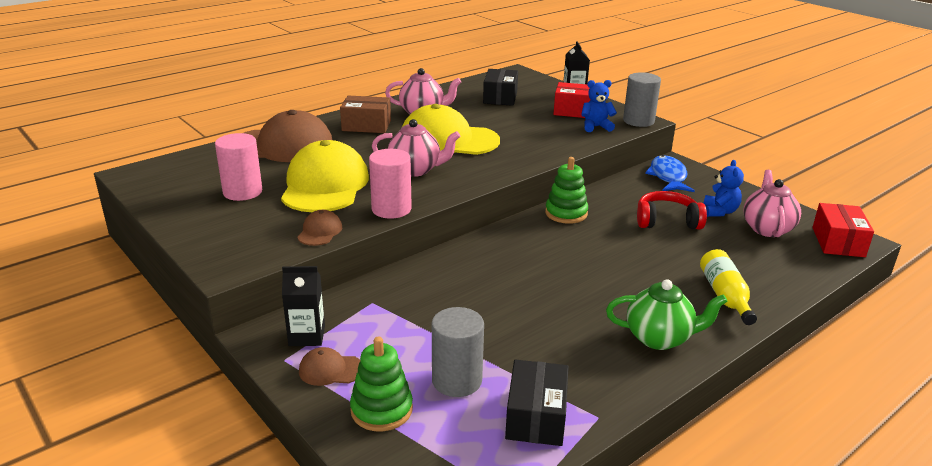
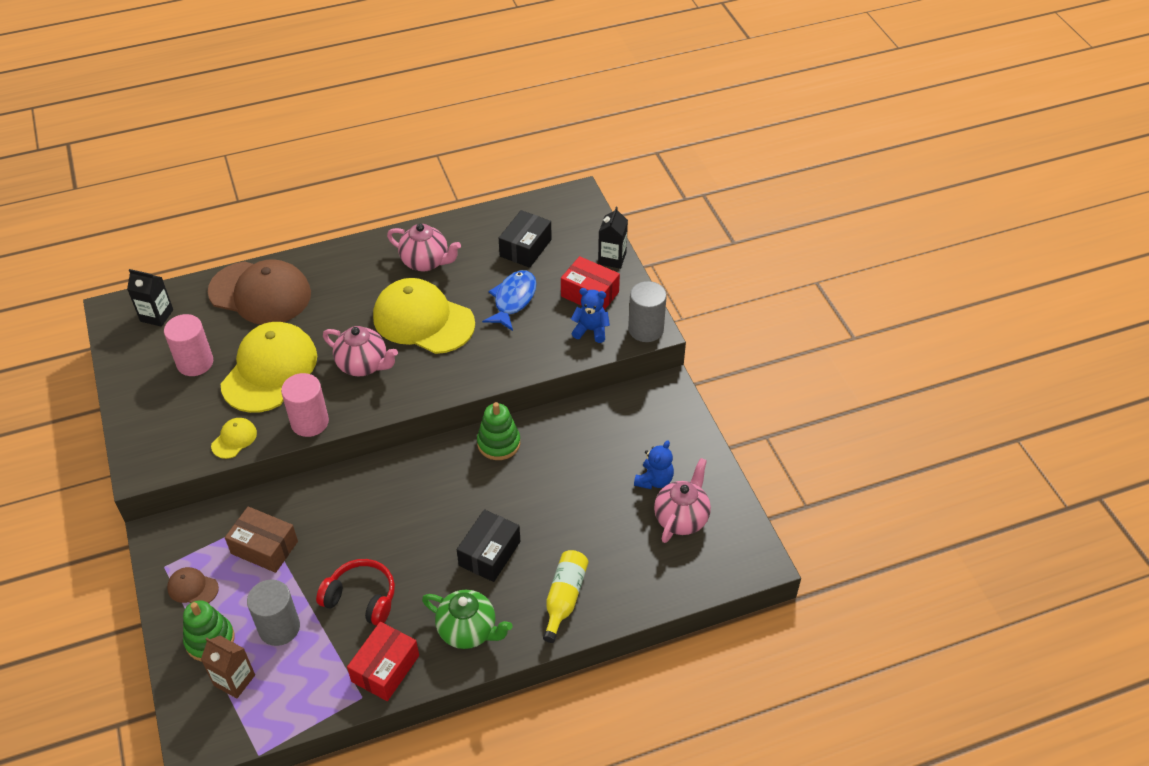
camera: 20 degrees right, 20 degrees up
black carton [282,266,325,346] -> black carton moved to [127,269,173,327]
brown cap [297,210,342,246] -> yellow cap [211,418,257,459]
brown box [340,96,391,133] -> brown box moved to [225,506,298,573]
black box [505,359,569,446] -> black box moved to [457,509,520,582]
red headphones [637,191,707,230] -> red headphones moved to [316,559,395,626]
blue fish [645,155,695,192] -> blue fish moved to [482,270,537,331]
red box [812,203,874,257] -> red box moved to [347,622,419,701]
none -> brown carton [201,636,255,698]

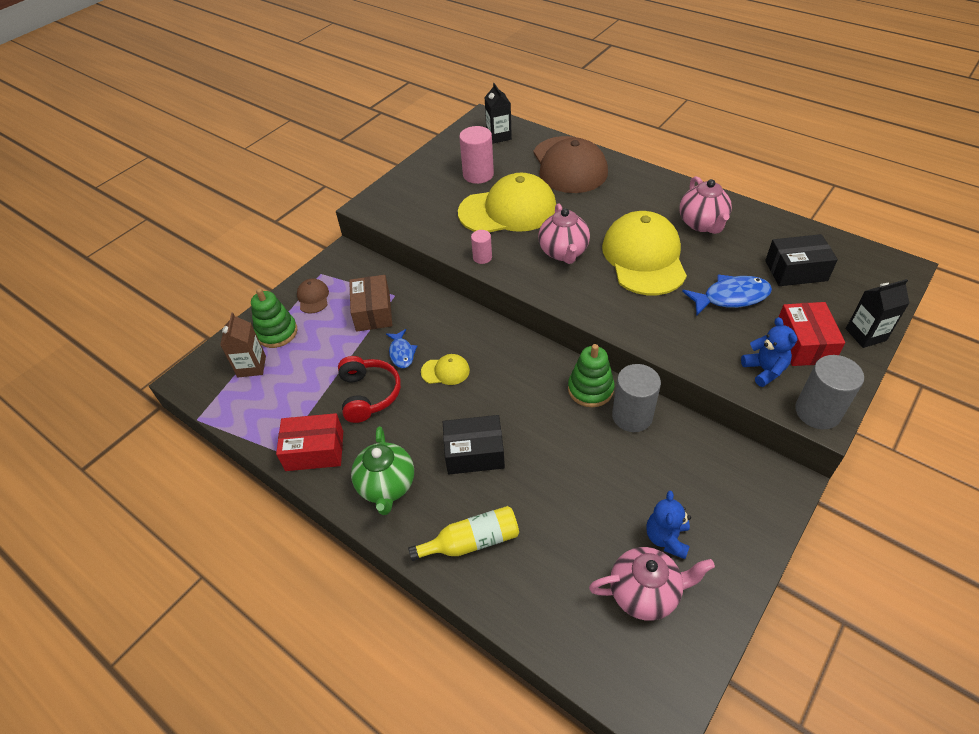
camera: 60 degrees right, 0 degrees up
yellow cap [211,418,257,459] -> yellow cap moved to [421,354,470,385]
grey cylinder [247,579,300,646] -> grey cylinder moved to [612,364,661,432]
pink cylinder [281,373,329,437] -> pink cylinder [471,230,492,264], size x0.55
blue teddy bear [634,440,674,489] -> blue teddy bear turned 105 degrees clockwise [646,491,691,559]
none -> blue fish [386,329,417,368]

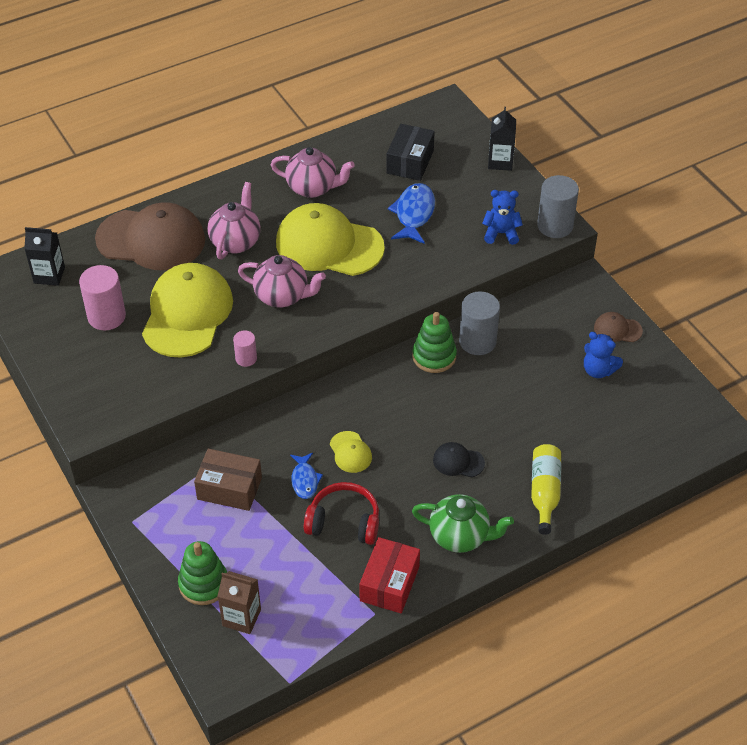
camera: 70 degrees left, 0 degrees up
brown cap [297,279,329,314] -> brown cap moved to [594,312,643,342]
blue fish [386,329,417,368] -> blue fish turned 75 degrees clockwise [290,453,323,499]
yellow cap [421,354,470,385] -> yellow cap turned 135 degrees clockwise [330,431,372,473]
black box [443,415,505,474] -> black cap [433,442,485,477]
pink teapot [589,547,715,621] -> pink teapot moved to [207,182,260,259]
red box [775,302,845,366] -> none

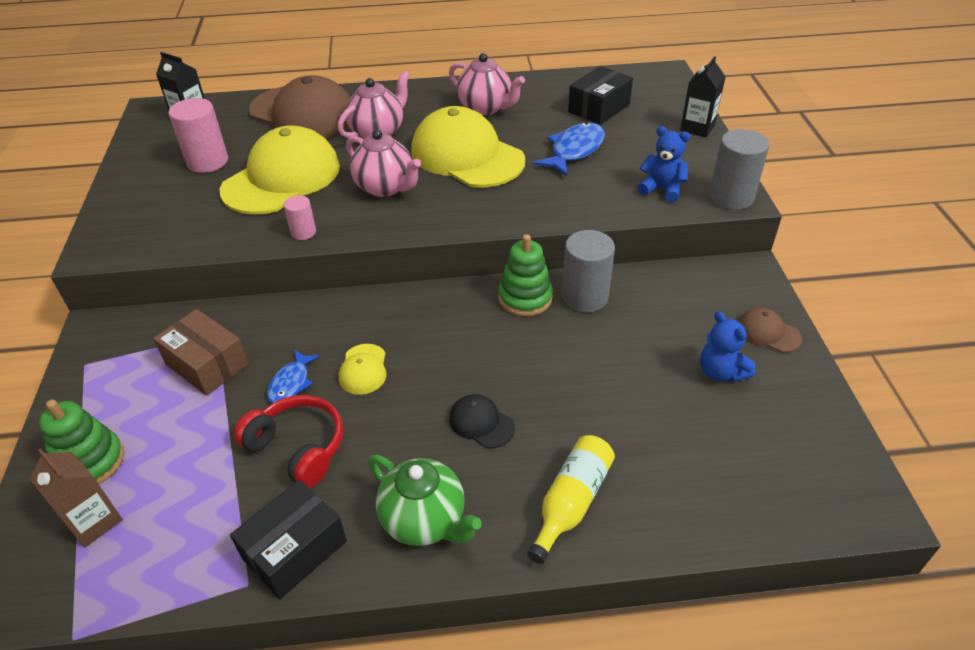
camera: 25 degrees right, 5 degrees down
red box [359,537,420,613] -> black box [230,480,347,599]

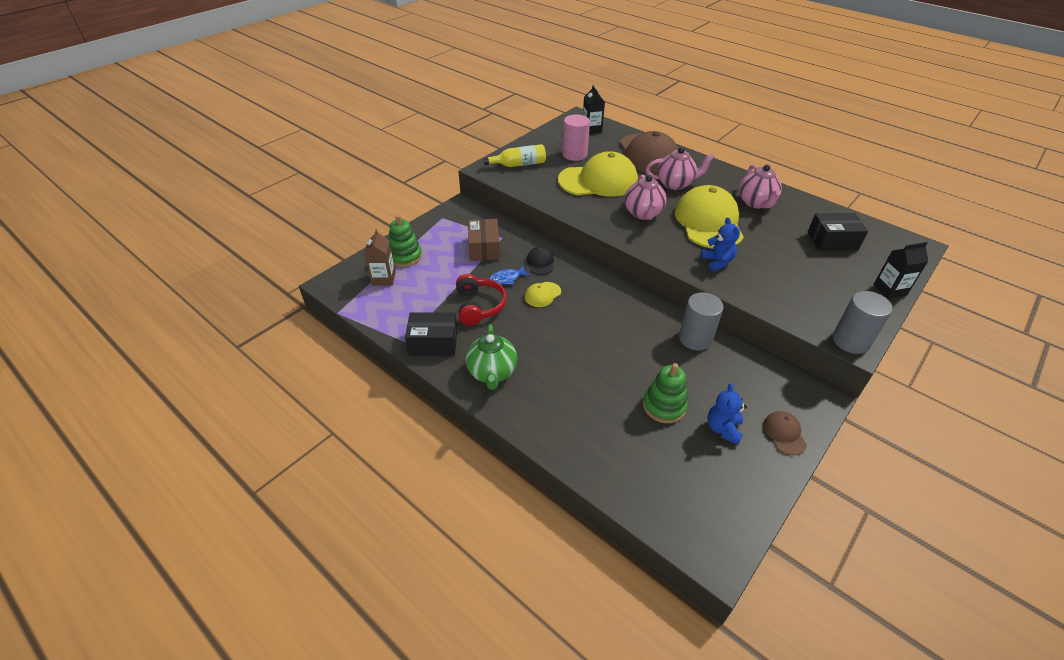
camera: 45 degrees right, 0 degrees up
pink cylinder [284,195,316,240] -> none
black cap [449,394,515,448] -> black cap moved to [527,247,554,275]
green stacking toy [498,234,553,316] -> green stacking toy moved to [643,363,688,423]
yellow bottle [527,435,615,564] -> yellow bottle moved to [483,144,546,167]
blue fish [533,122,605,176] -> none
blue teddy bear [638,126,690,202] -> blue teddy bear moved to [701,217,740,271]

